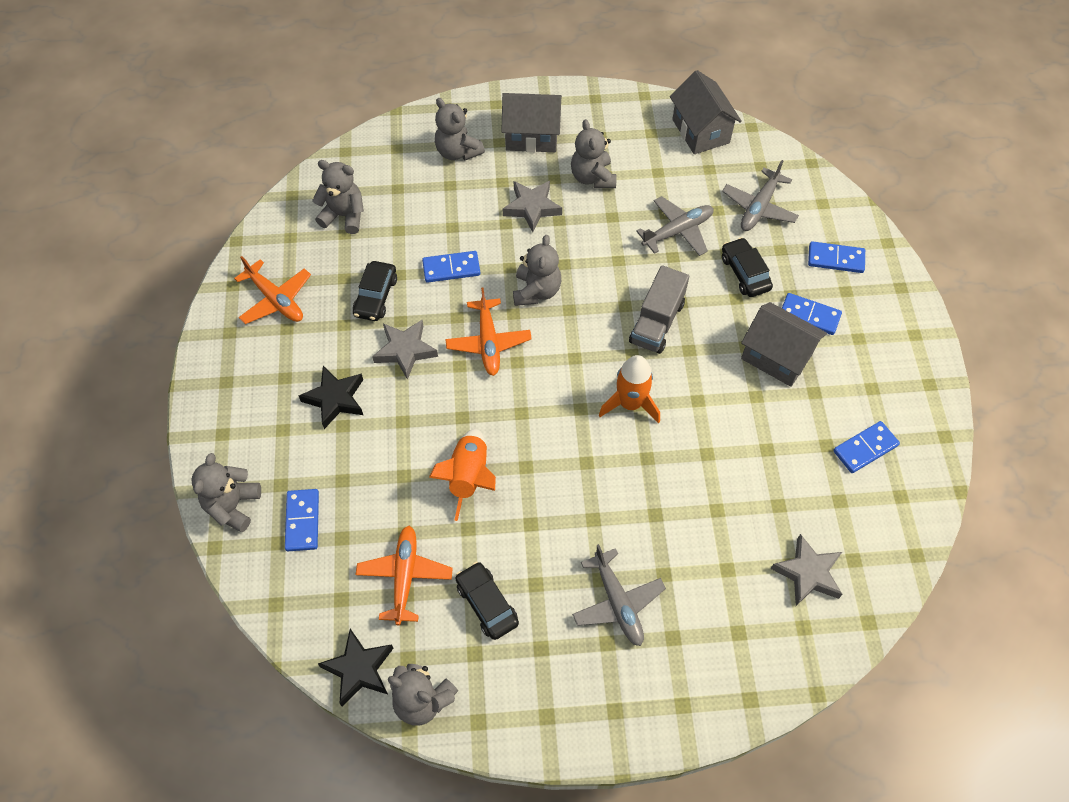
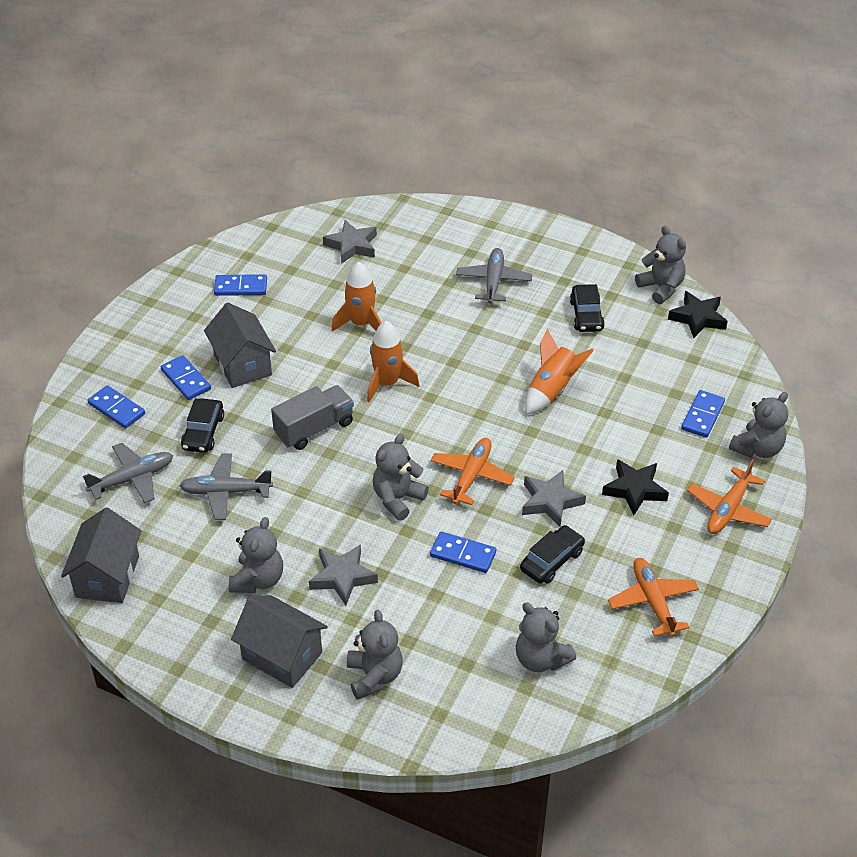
camera: 150 degrees left, 15 degrees down
orange plane [356,526,453,625] -> orange plane moved to [687,459,772,534]
none -> orange rocket [332,262,382,332]

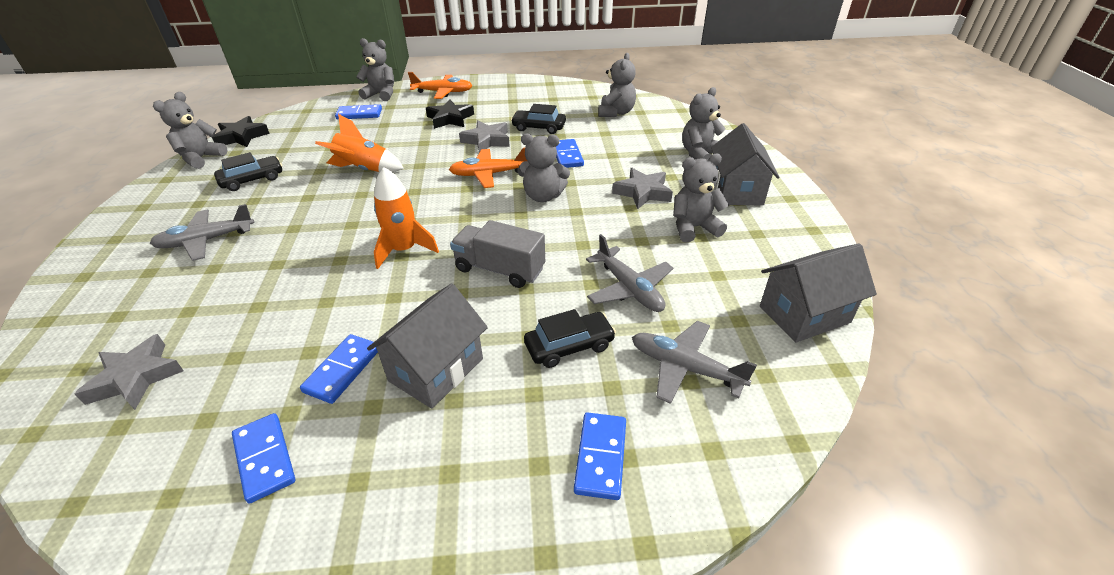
camera: 120 degrees left, 5 degrees down
blue domino [161,355,211,400] -> blue domino moved to [300,334,378,404]
orange rocket [332,262,382,332] -> none
orange plane [608,558,699,637] -> none

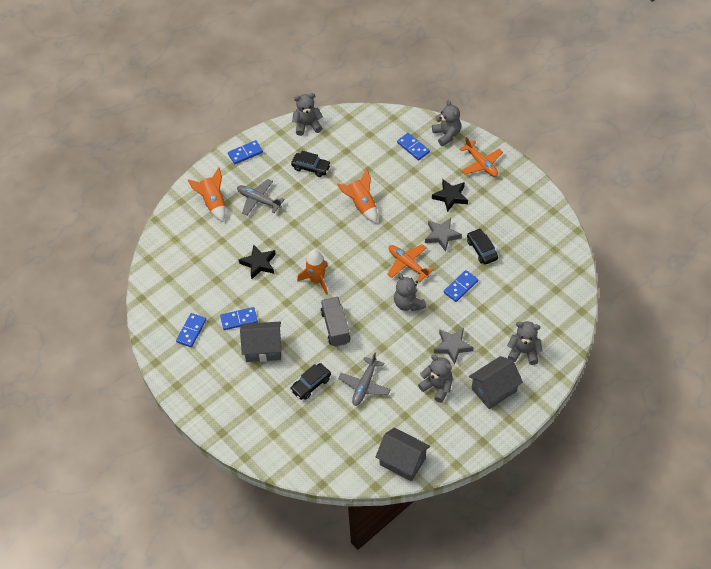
camera: 55 degrees right, 15 degrees up
grey star [75,334,184,410] -> none
black star [212,116,270,147] -> black star moved to [239,245,276,279]
black car [524,309,616,368] -> black car turned 105 degrees clockwise [290,363,331,400]
blue domino [574,412,626,500] -> blue domino moved to [228,140,263,164]
grey teddy bear [598,53,636,117] -> none
grey plane [632,321,757,404] -> none
none -> orange rocket [188,167,225,222]

